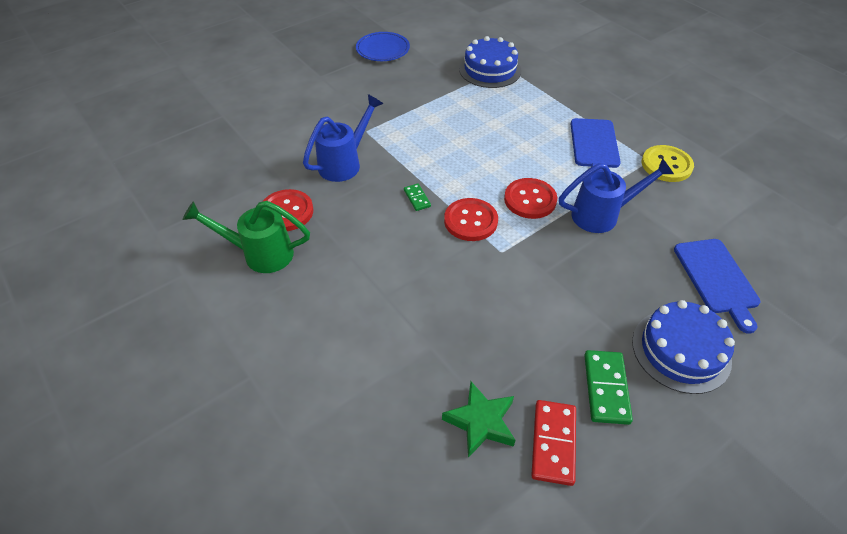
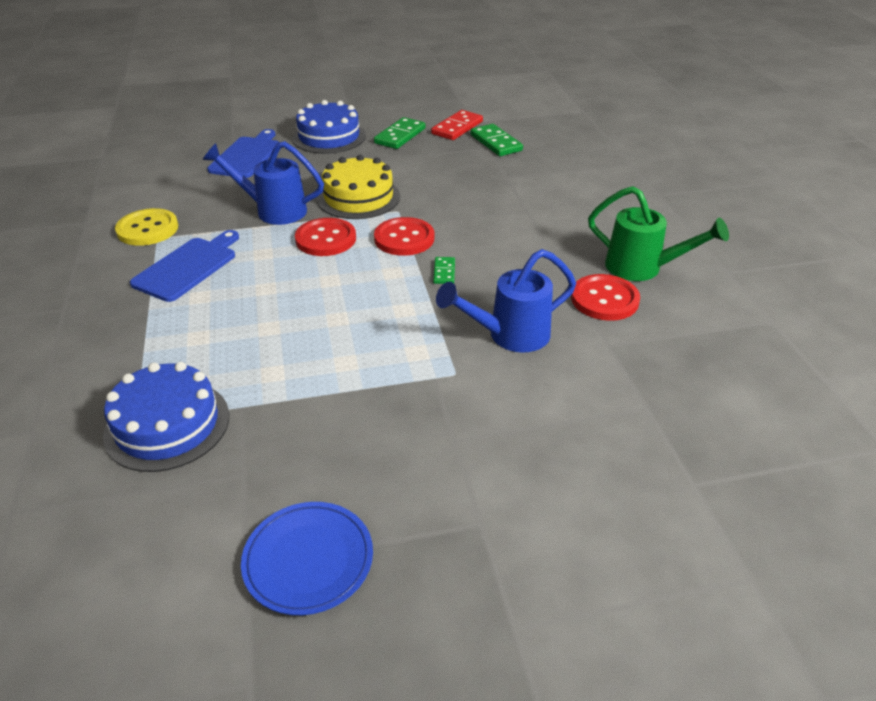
camera: 155 degrees left, 10 degrees down
green star [442,381,516,458] -> green domino [470,124,523,156]
none -> yellow cake [317,155,400,219]

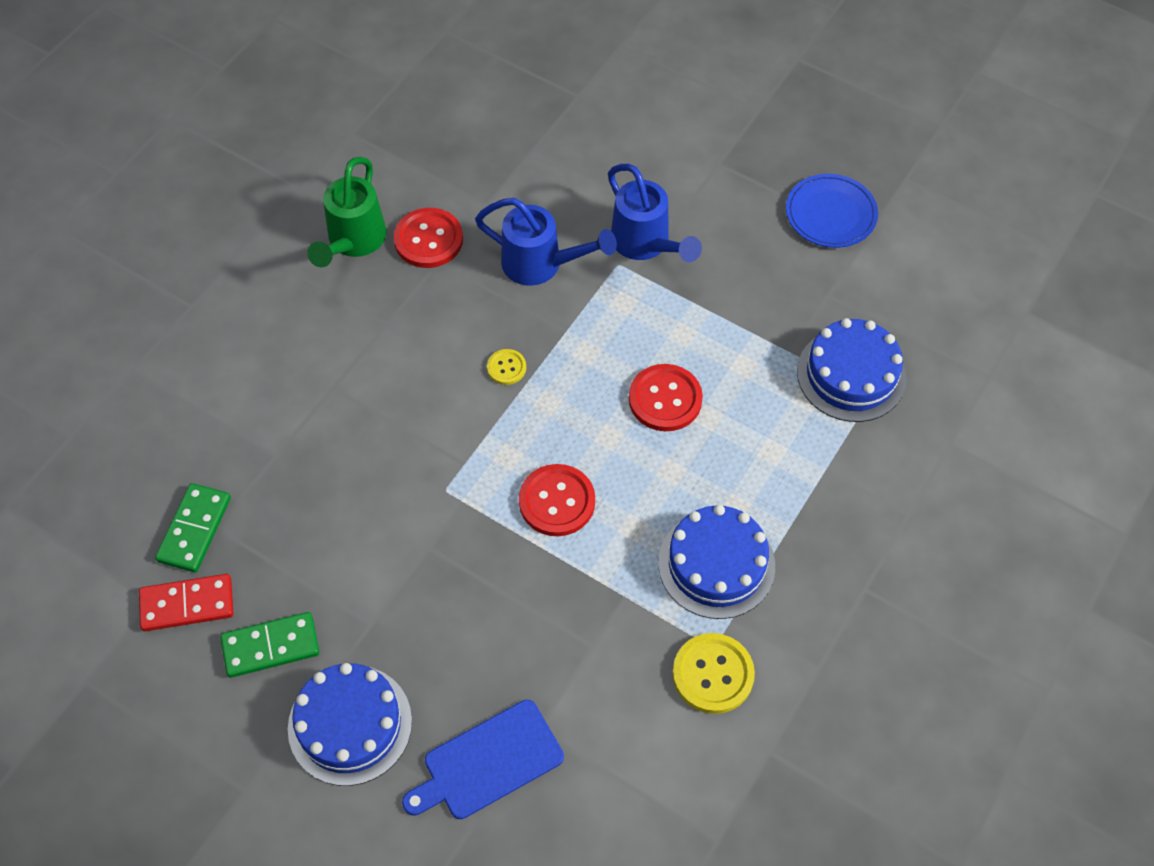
camera: 135 degrees left, 20 degrees up
blue cutting board [130,230,239,302] -> blue cake [658,505,775,619]
blue watering can [203,141,324,225] -> blue watering can moved to [608,164,702,262]
yellow cake [317,155,400,219] -> none
red button [374,217,434,256] -> red button moved to [629,364,703,431]
green domino [433,257,455,284] -> yellow button [487,349,526,385]
green watering can [588,186,729,281] -> green watering can turned 150 degrees counterclockwise [307,157,387,267]

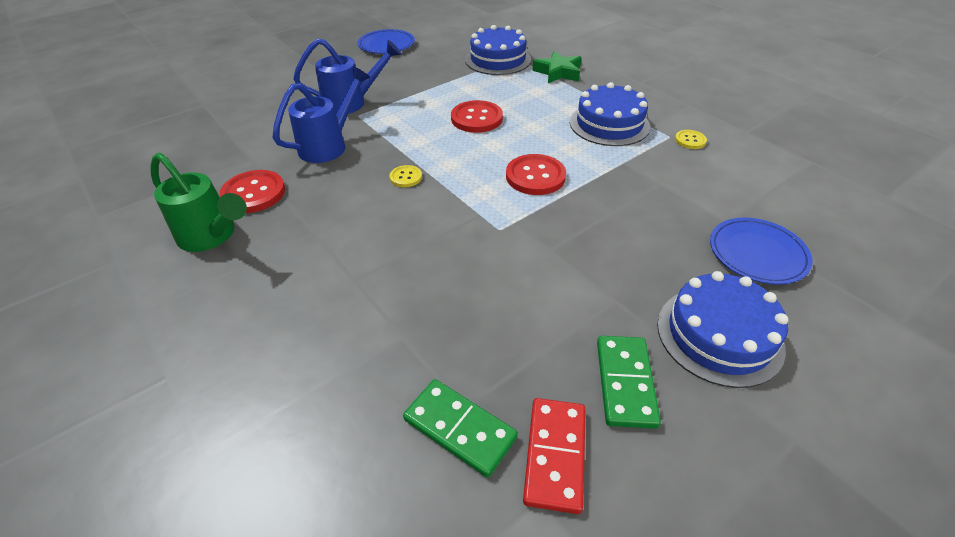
camera: 70 degrees left, 15 degrees down
blue cutting board [402,700,564,819] -> blue plate [710,218,813,285]
yellow button [672,633,755,714] -> yellow button [675,130,707,149], size x0.54
none -> green star [532,51,582,83]

